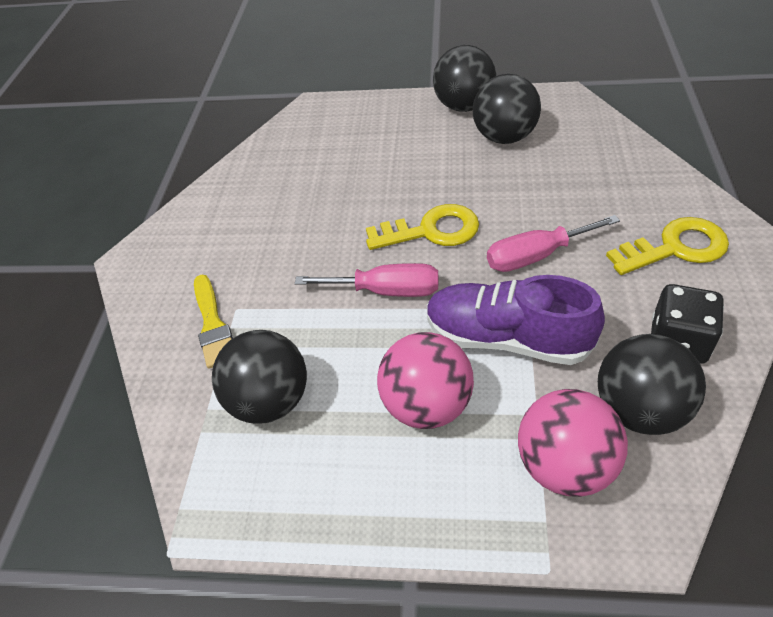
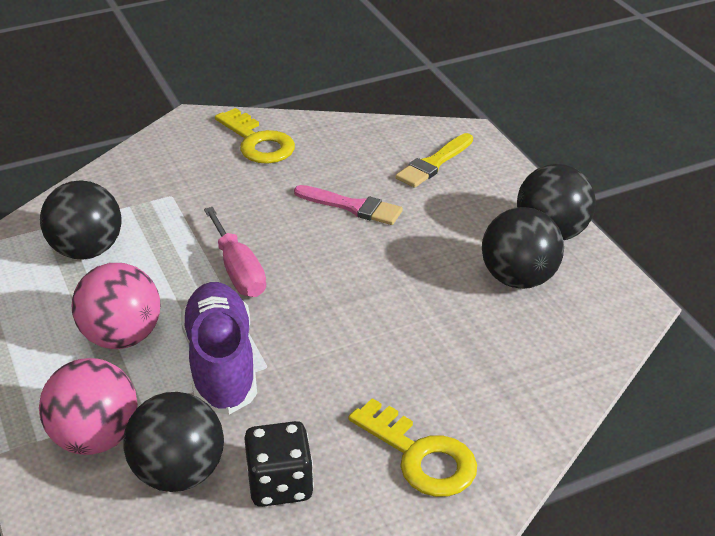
camera: 55 degrees right, 10 degrees down
yellow brush [194,275,233,369] -> yellow brush moved to [395,133,473,188]
yellow key [366,204,479,250] -> yellow key moved to [215,108,295,164]
pink screwdriver [487,215,620,272] -> none
none -> pink brush [294,185,403,225]

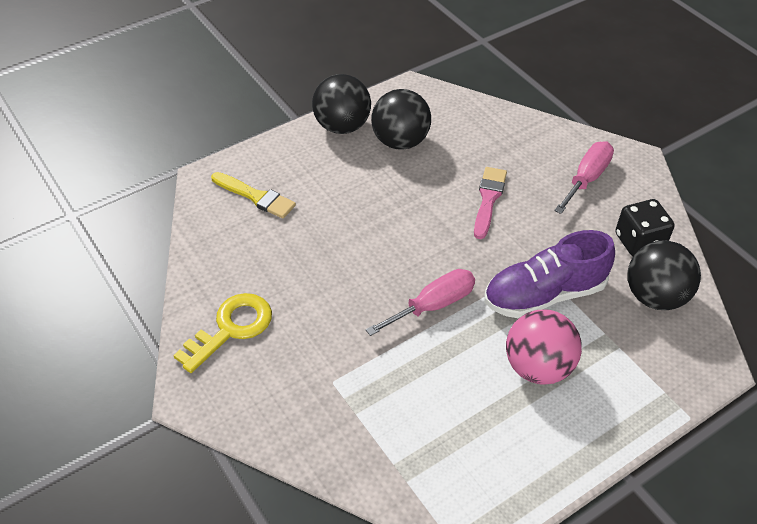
camera: 100 degrees left, 10 degrees up
pink ball [39,358,138,455] -> none
black ball [40,180,122,260] -> none
pink brush [294,185,403,225] -> pink brush moved to [474,167,507,239]
yellow key [348,398,477,497] -> pink screwdriver [554,141,614,214]

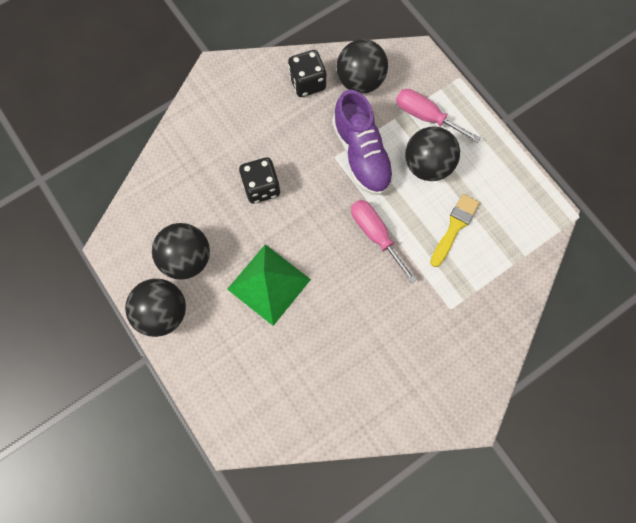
camera: 90 degrees left, 25 degrees up
yellow key [173,293,272,373] -> none
yellow brush [211,172,296,219] -> yellow brush moved to [430,194,480,267]
pink brush [474,167,507,239] -> black dice [239,157,280,204]
pink ball [506,309,582,385] -> black ball [405,126,460,181]
pink screwdriver [554,141,614,214] -> pink screwdriver moved to [396,89,481,143]
none -> green pyramid [227,244,311,326]

